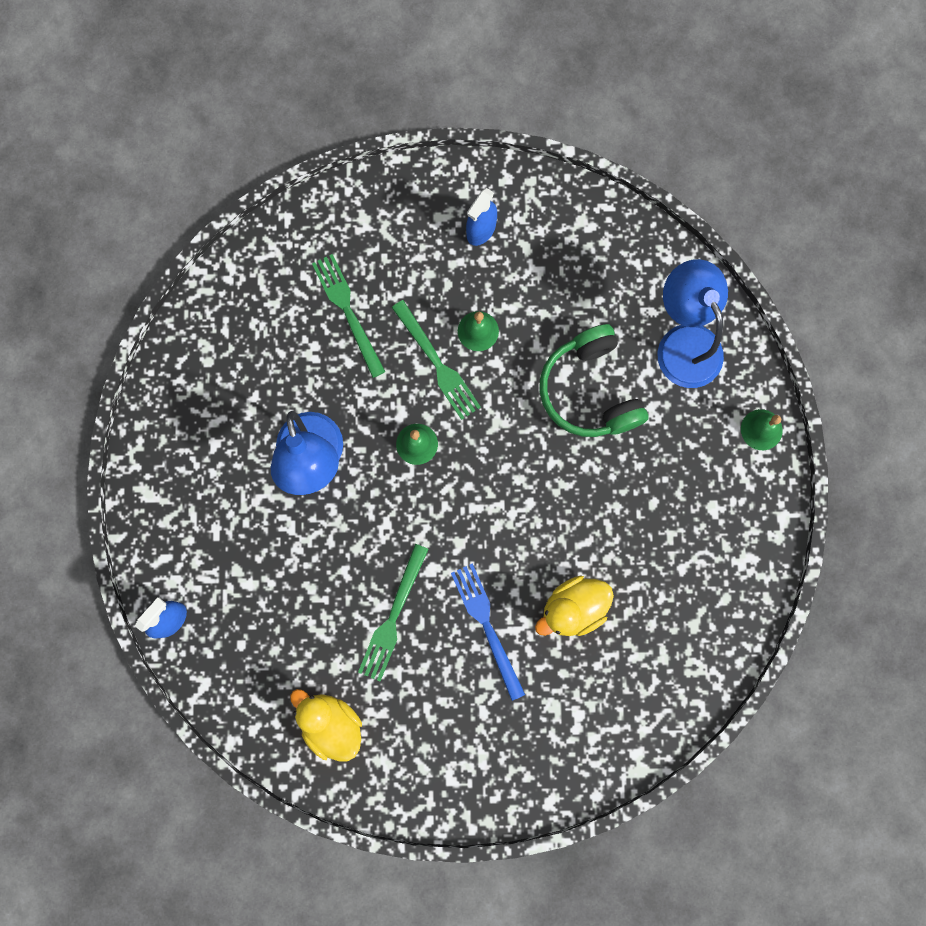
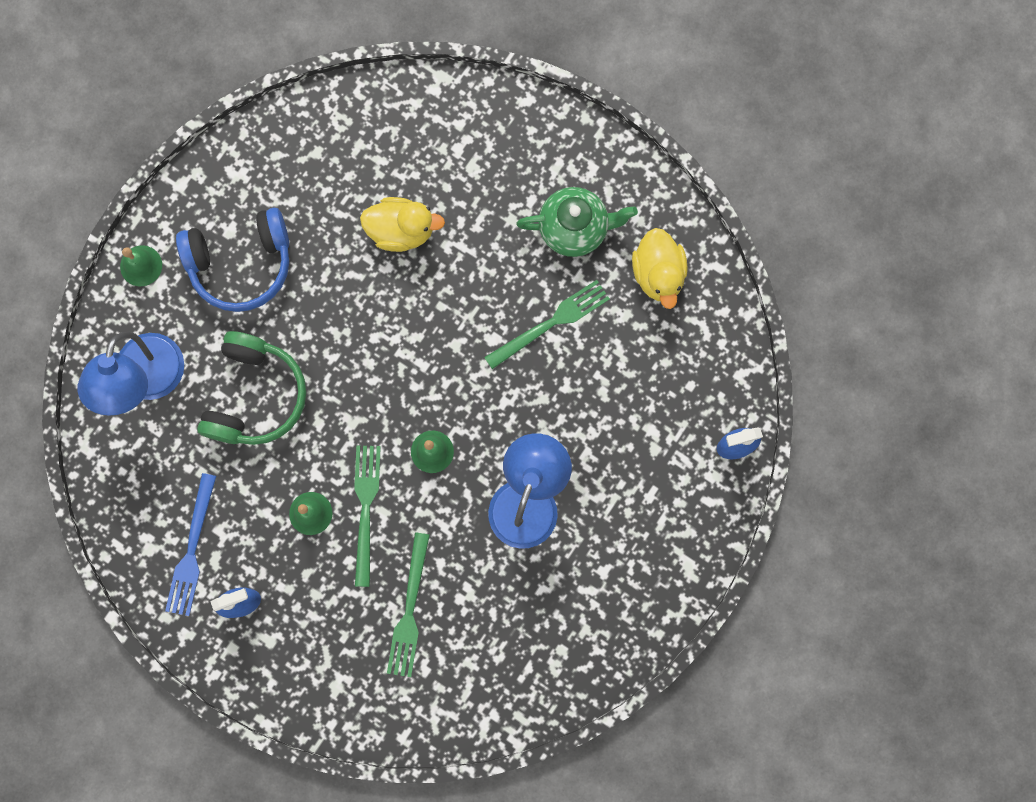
camera: 145 degrees left, 0 degrees up
blue fork [451,563,525,701] -> blue fork moved to [165,473,216,616]
none -> blue headphones [176,208,289,312]
none -> green teapot [517,187,638,257]

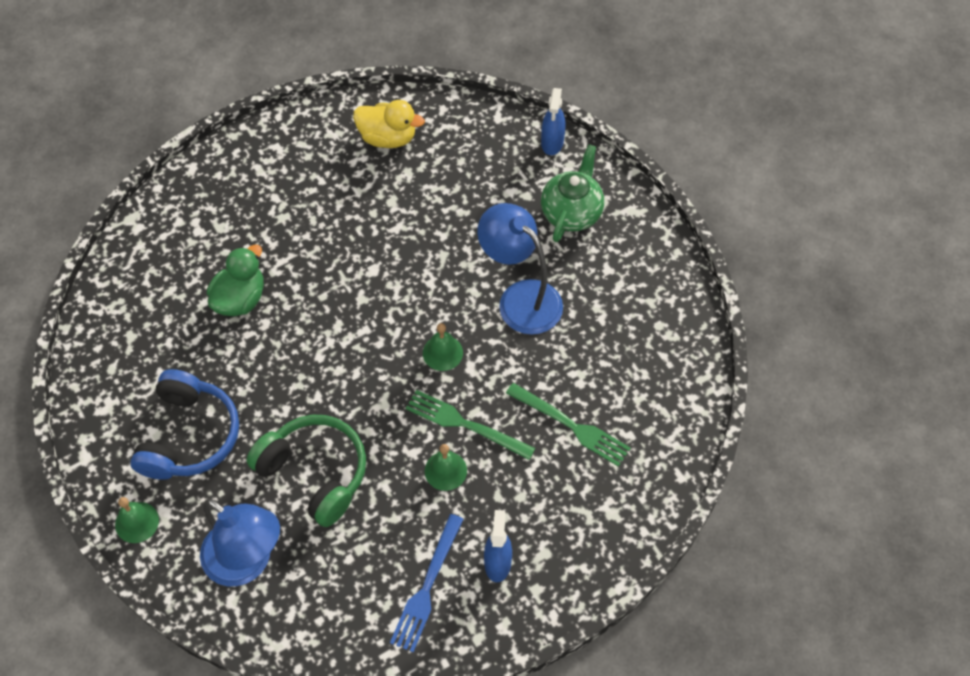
camera: 65 degrees left, 20 degrees down
blue fork [165,473,216,616] -> blue fork turned 75 degrees clockwise [390,514,464,652]
yellow duck [360,197,445,252] -> green duck [207,244,264,316]
green fork [484,280,610,369] -> none
green teapot [517,187,638,257] -> green teapot moved to [541,144,604,242]

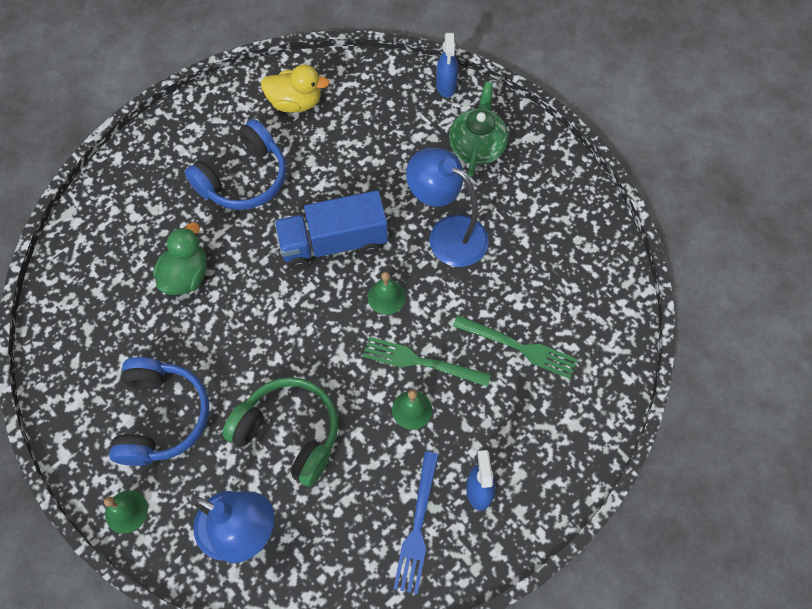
camera: 10 degrees left, 5 degrees up
none -> blue headphones [185,119,286,210]
none -> blue truck [275,190,388,269]

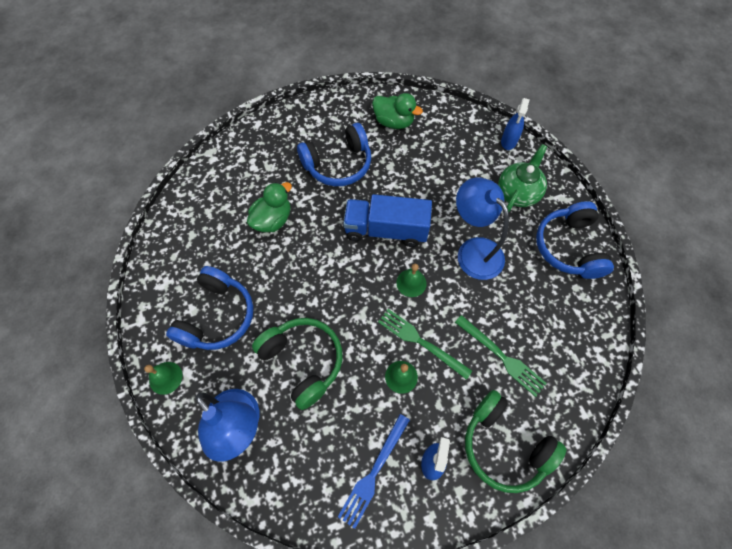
camera: 20 degrees right, 0 degrees up
yellow duck [261,65,330,113] -> green duck [372,93,423,129]
none -> green headphones [465,390,566,493]
none -> blue headphones [536,201,614,279]

